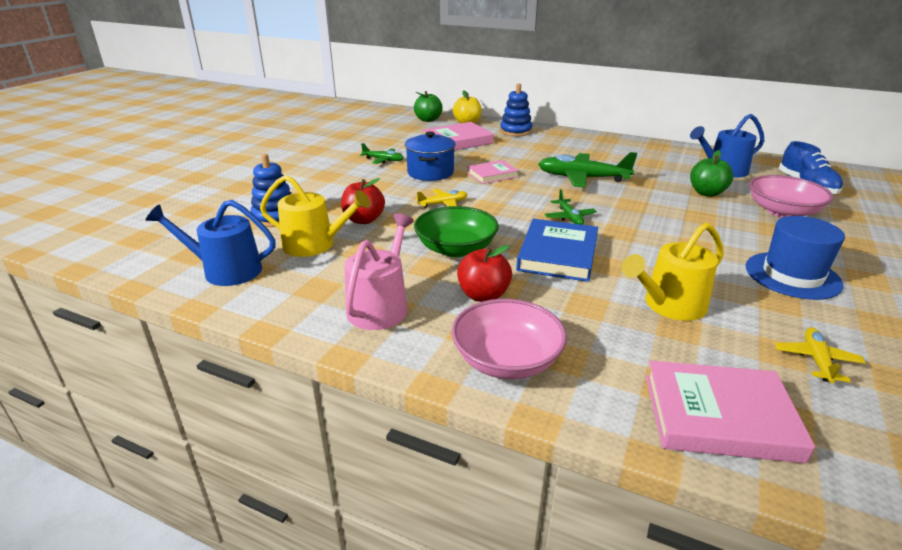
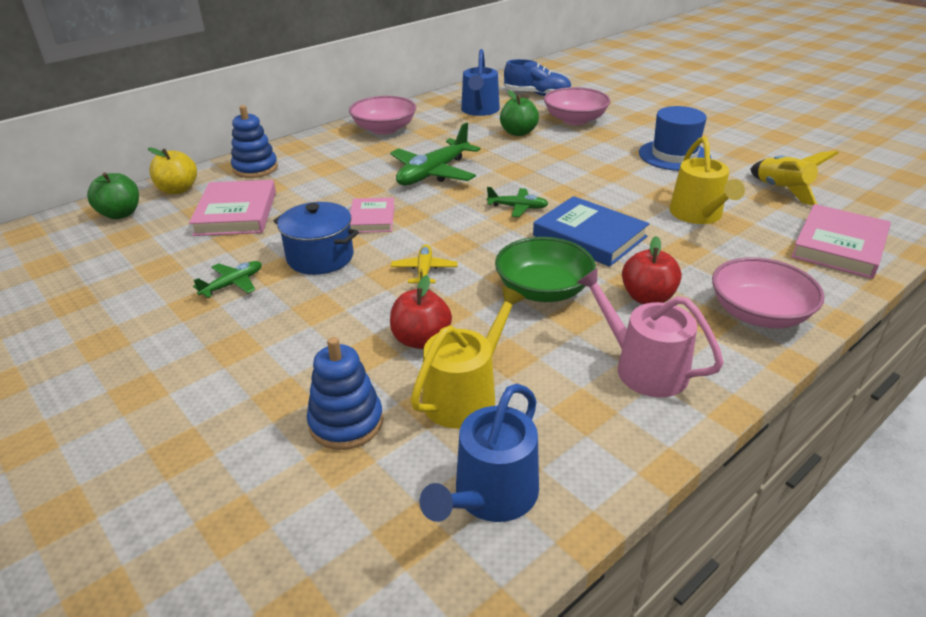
camera: 65 degrees left, 5 degrees up
yellow plane [775,327,866,383] -> yellow rocket [750,151,839,206]
none -> pink bowl [349,96,416,135]

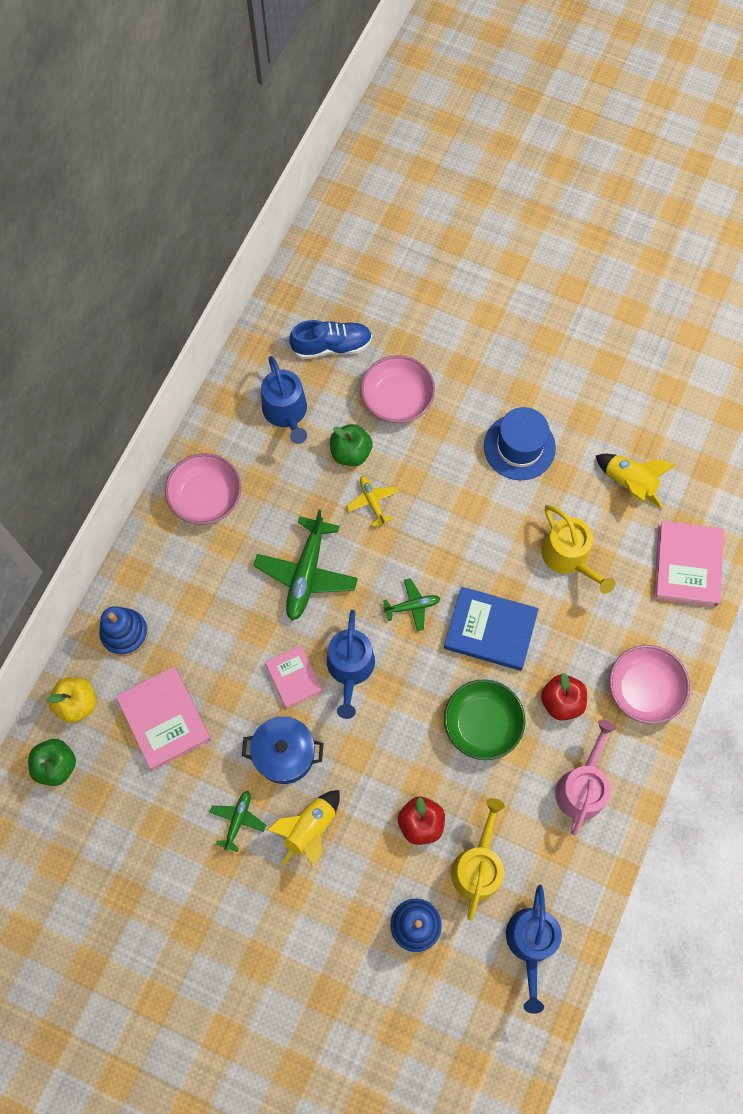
camera: 25 degrees left, 35 degrees up
yellow plane [391,244,458,283] -> yellow plane moved to [346,476,398,527]
pink watering can [576,268,724,397] -> pink watering can turned 90 degrees clockwise [555,720,616,836]
none -> yellow rocket [267,790,340,867]
none -> blue watering can [327,610,375,719]

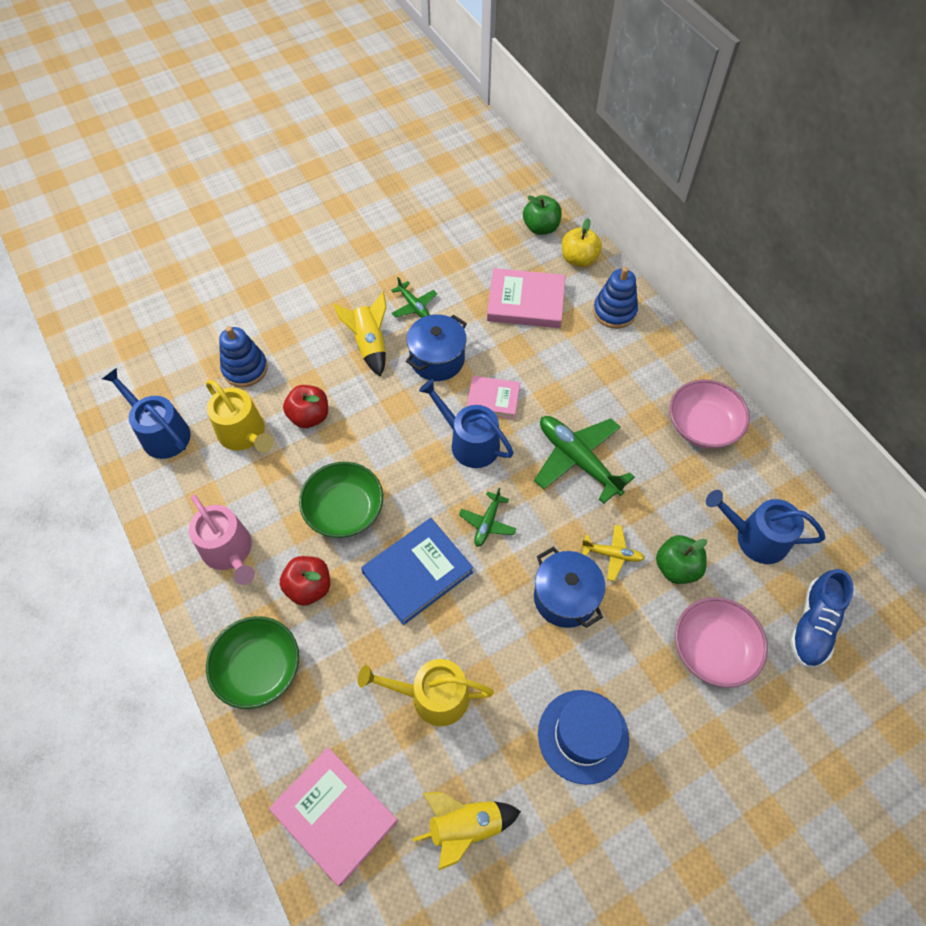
camera: 125 degrees right, 10 degrees down
pink bowl [609,645,690,724] -> green bowl [206,616,299,709]
none -> blue pot [534,547,605,628]

